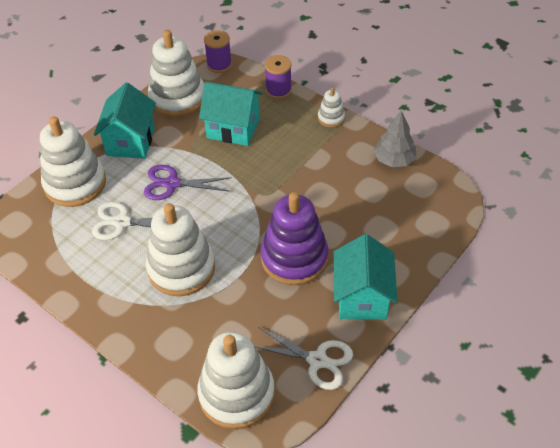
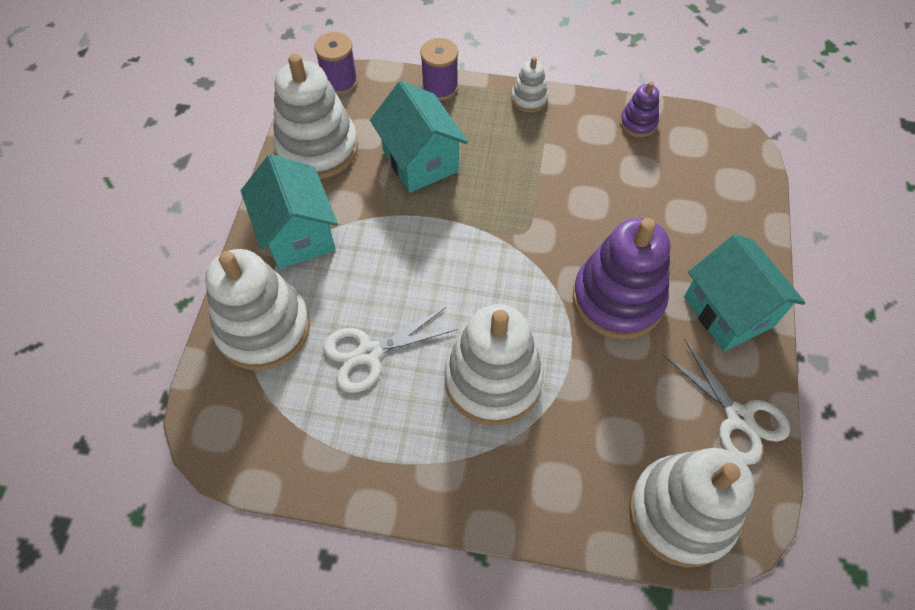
camera: 30 degrees left, 10 degrees up
purple scissors [144,165,232,200] -> none
turquoise house [199,82,263,146] -> turquoise house turned 75 degrees clockwise [370,81,468,193]
white scissors [254,327,353,390] -> white scissors turned 60 degrees clockwise [663,339,790,465]
grey tree [374,110,416,167] -> purple stacking toy [620,81,659,137]

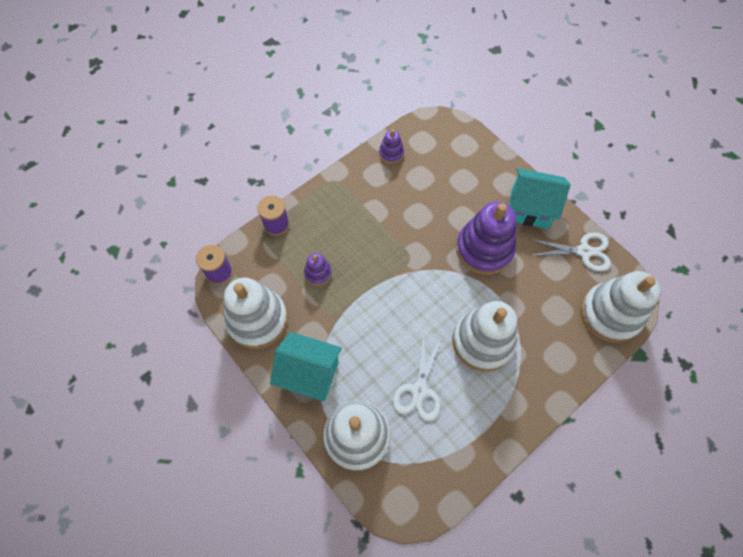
camera: 50 degrees left, 5 degrees up
turquoise house [370,81,468,193] -> purple stacking toy [304,253,332,286]
white stacking toy [511,57,548,113] -> none

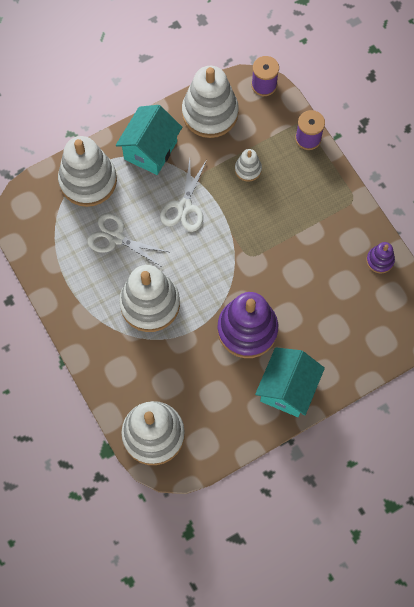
camera: 100 degrees right, 5 degrees up
purple stacking toy [304,253,332,286] -> white stacking toy [235,149,262,182]
white scissors [530,232,611,271] -> white scissors moved to [160,159,207,232]

